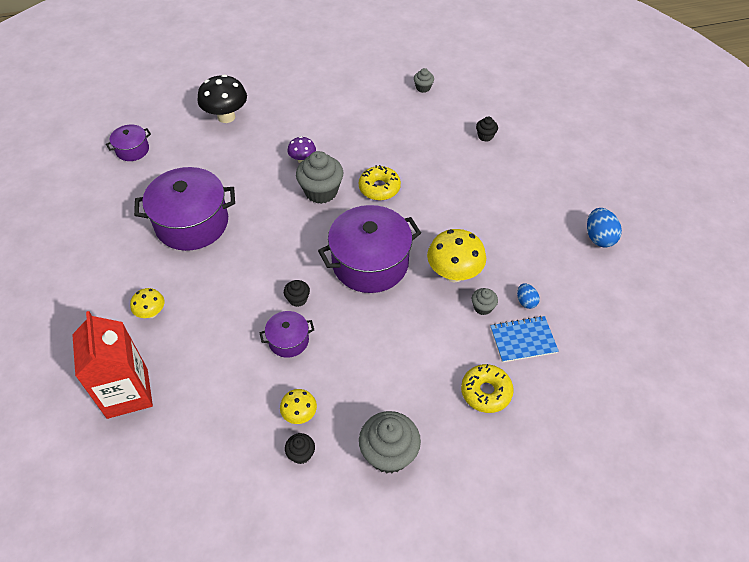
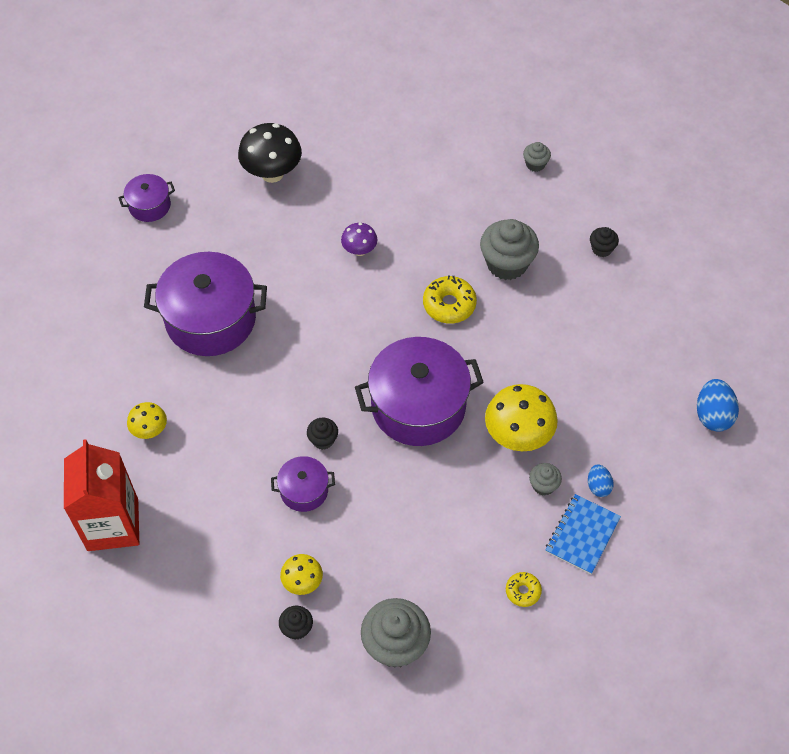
camera: 10 degrees right, 5 degrees up
grey cupcake [296,151,343,204] -> grey cupcake moved to [480,219,539,280]
yellow donut [461,364,514,413] -> yellow donut [506,572,542,607], size x0.59
blue notebook [490,316,559,363] -> blue notebook turned 60 degrees counterclockwise [546,494,621,574]

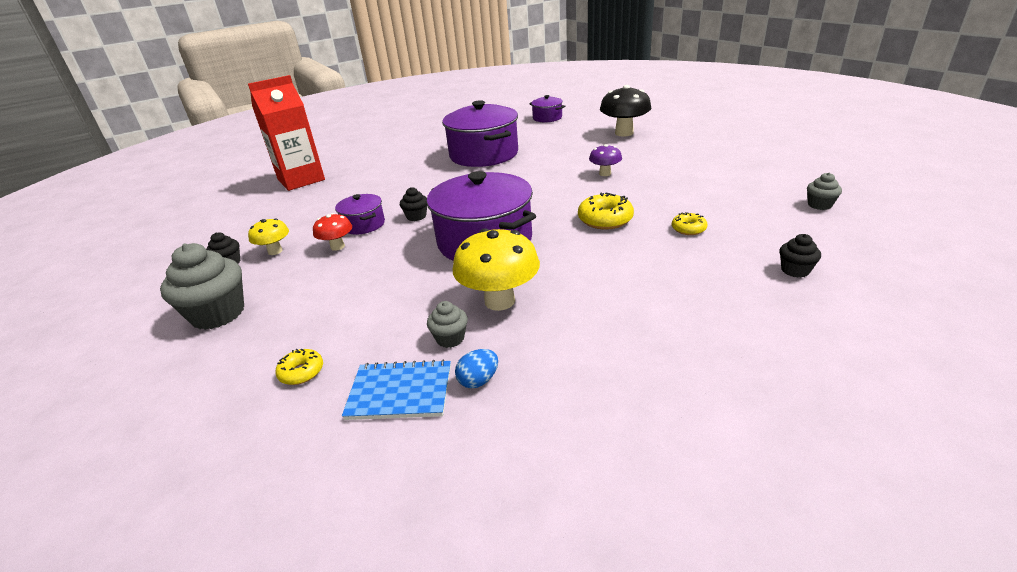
camera: 65 degrees right, 25 degrees down
yellow mushroom [127,402,167,439] -> none
grey cupcake [480,219,539,280] -> yellow donut [672,212,708,235]
blue egg [697,379,739,432] -> none
none -> red mushroom [313,213,352,251]

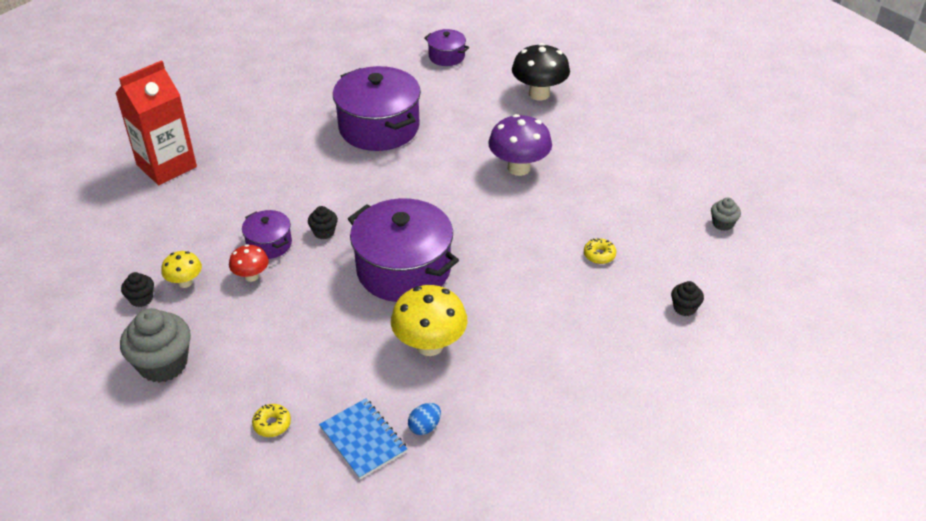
camera: 10 degrees left, 10 degrees up
blue notebook [342,359,451,420] -> blue notebook turned 60 degrees clockwise [319,398,407,479]
grey cupcake [427,301,468,348] -> none
yellow donut [578,192,634,230] -> none
purple mushroom [589,144,622,176] -> purple mushroom [488,114,552,176], size x1.80

